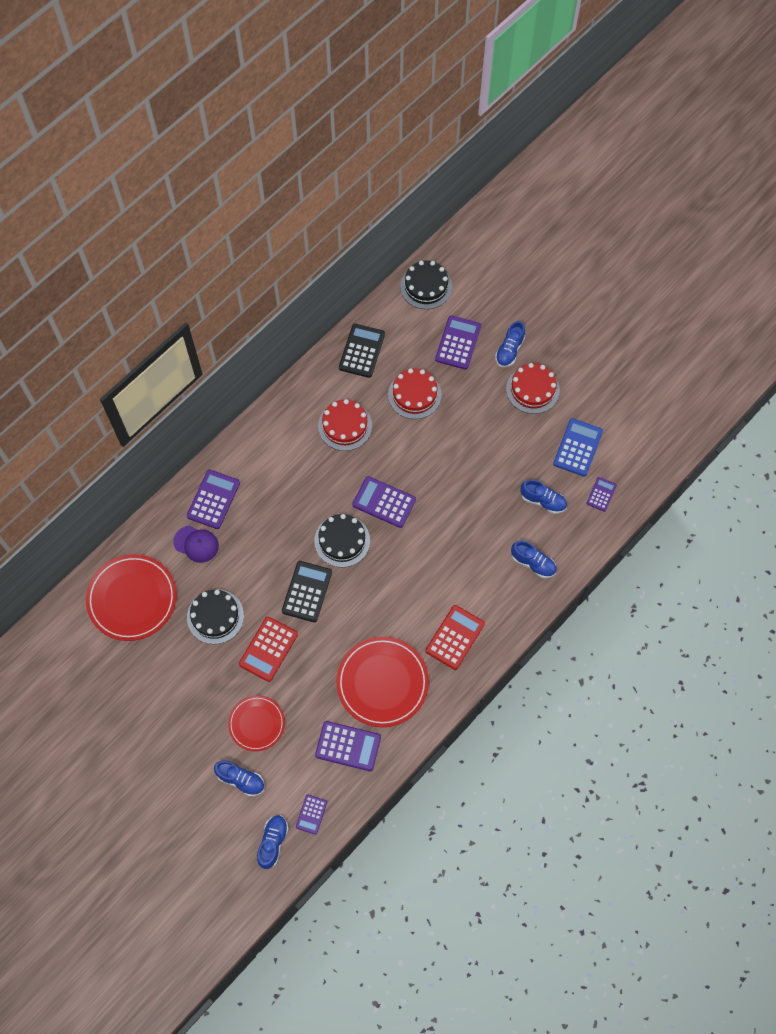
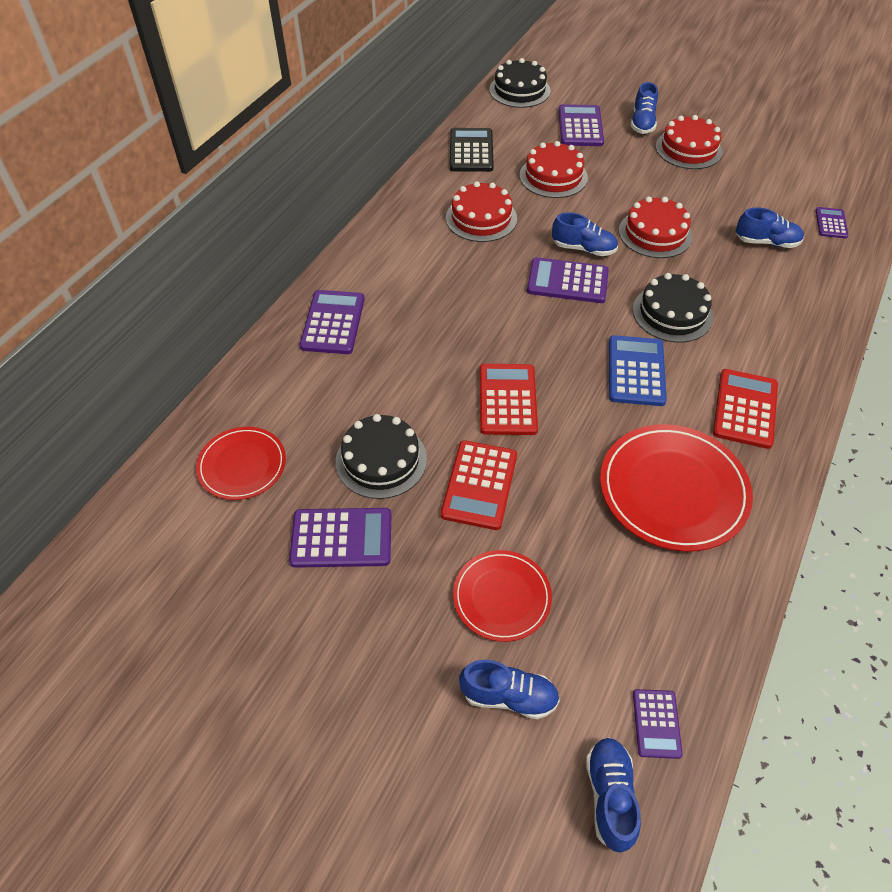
camera: 15 degrees left, 15 degrees down
red plate [86,554,177,641] -> red plate [196,427,286,500], size x0.61
purple cap [173,525,219,563] -> none
black calculator [282,561,332,622] -> red calculator [480,364,538,435]
black cake [314,514,370,567] -> black cake moved to [633,273,713,343]
purple calculator [315,721,381,771] -> purple calculator moved to [289,508,392,568]
blue shoe [511,541,557,578] -> blue shoe moved to [552,212,618,256]
blue calculator [553,418,603,477] -> blue calculator moved to [609,335,667,406]
none -> red cake [619,196,693,258]

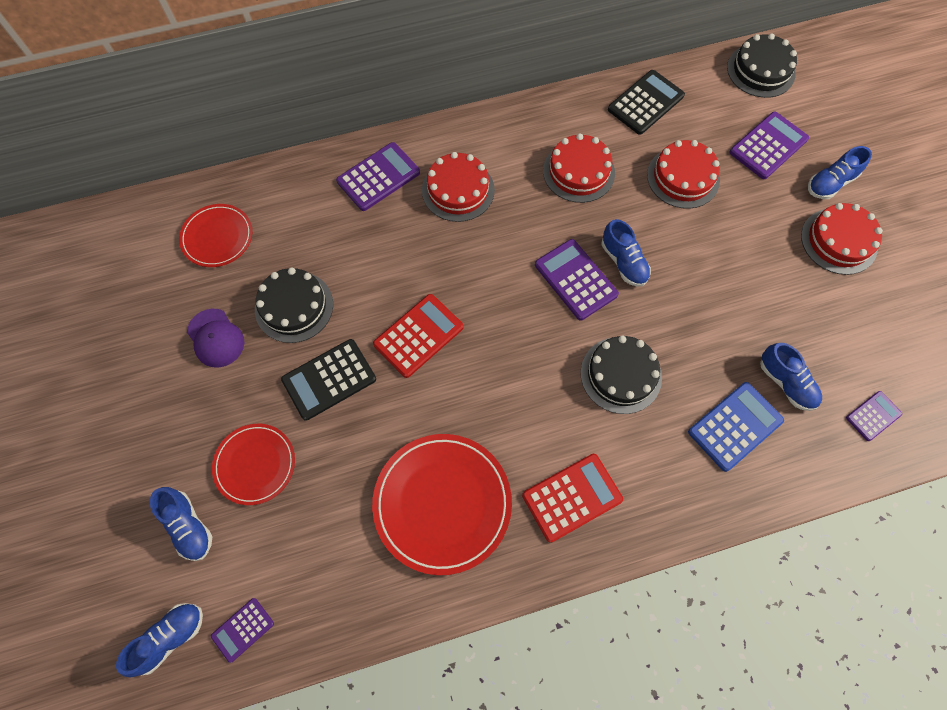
camera: 45 degrees right, 15 degrees up
purple calculator [289,508,392,568] -> purple cap [187,309,245,368]
red calculator [441,440,517,530] -> black calculator [281,339,376,421]
blue calculator [609,335,667,406] -> blue calculator moved to [688,382,784,472]
red cake [619,196,693,258] -> red cake moved to [422,152,495,222]

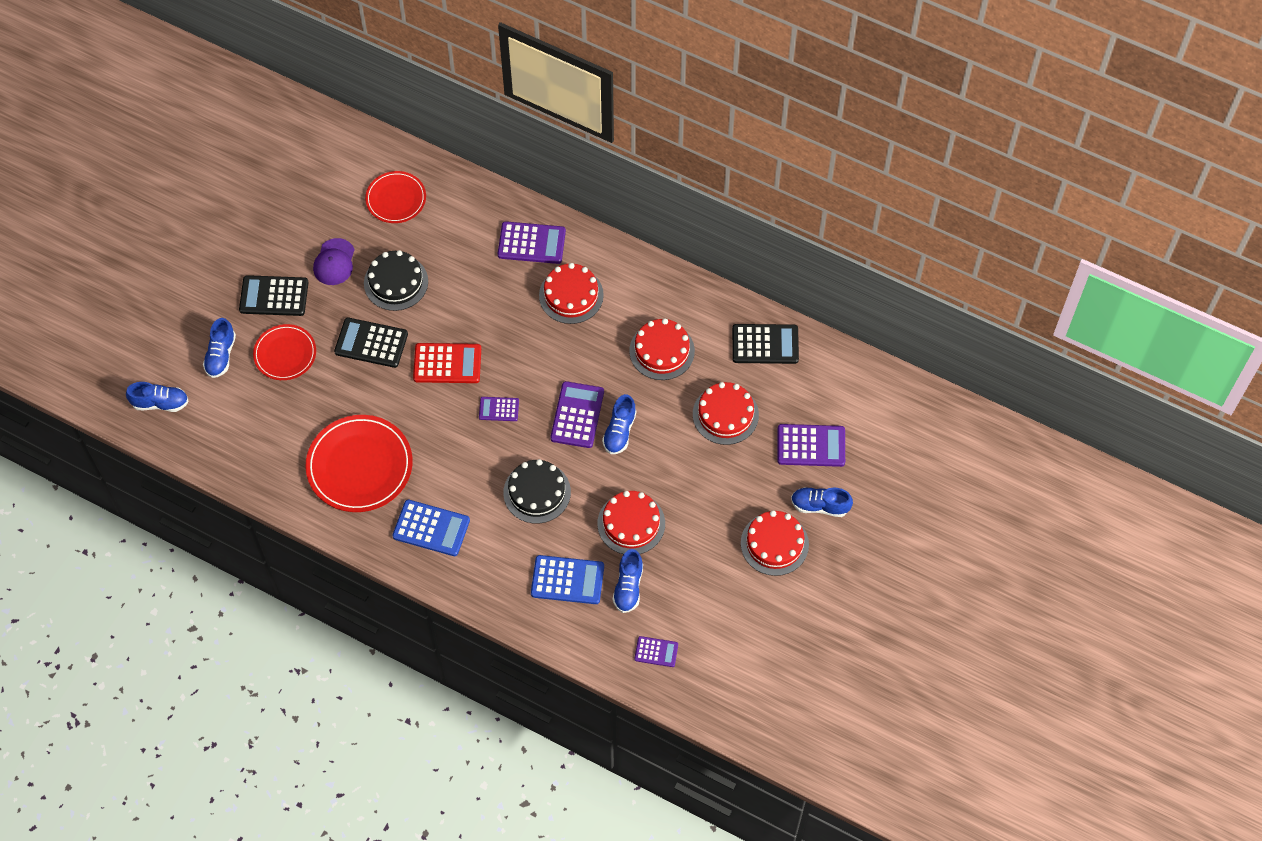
camera: 45 degrees right, 5 degrees down
purple calculator [211,598,274,663] -> purple calculator moved to [479,397,519,421]
red calculator [522,454,623,543] -> blue calculator [392,500,470,556]
black cake [727,33,797,98] -> none
none -> black calculator [239,275,308,316]
none -> red cake [597,491,665,554]

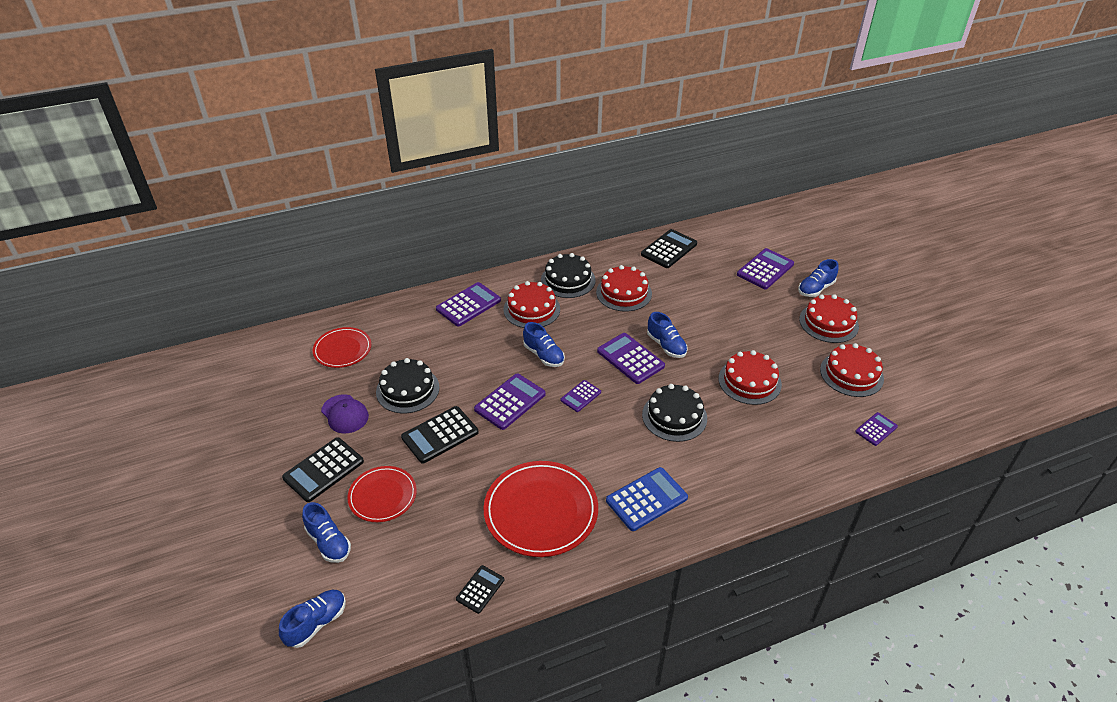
camera: 50 degrees left, 20 degrees down
red calculator [413,343,481,383] -> purple calculator [474,374,546,430]
blue calculator [531,555,604,604] -> none
blue shoe [613,549,643,613] -> blue shoe moved to [523,322,565,367]
red cake [693,382,759,445] -> red cake moved to [820,343,884,397]
none -> black calculator [456,565,504,614]
none -> black cake [541,253,596,298]

